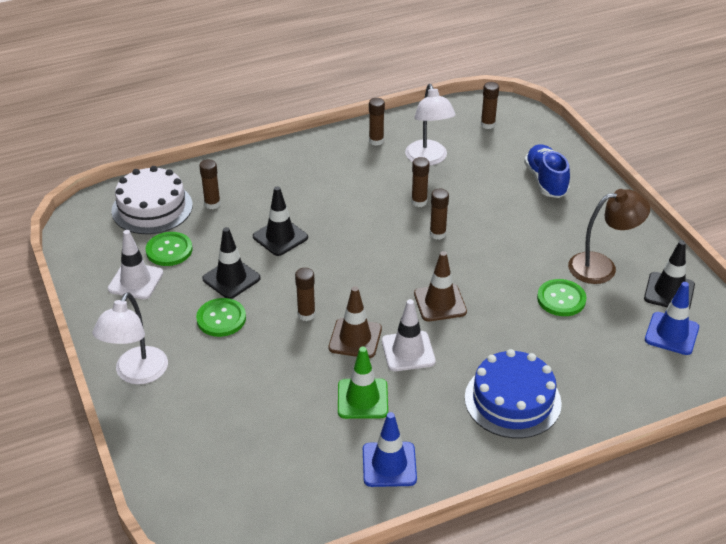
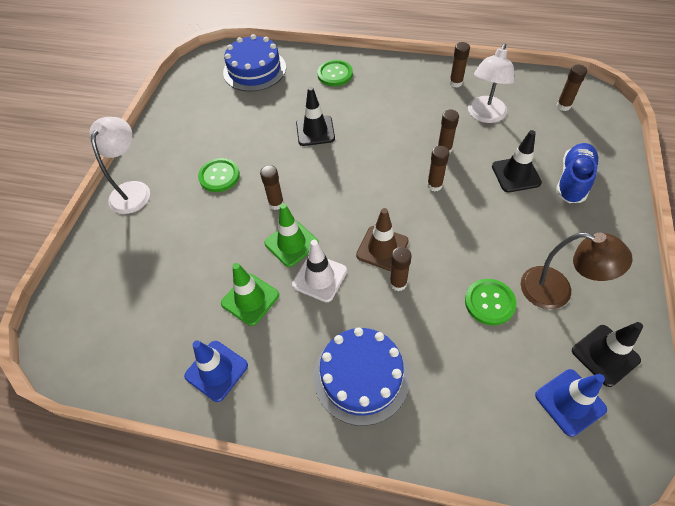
camera: 40 degrees right, 15 degrees up
white lamp [92,292,168,384] -> white lamp turned 135 degrees clockwise [89,117,150,214]
white traffic cone [108,230,163,299] -> none
white cake [111,166,193,234] -> blue cake [223,34,286,92]
green button [146,232,192,266] -> green button moved to [317,60,353,86]
brown glue stick [199,159,221,209] -> brown glue stick moved to [390,247,412,291]
black traffic cone [202,227,261,299] -> black traffic cone moved to [492,130,542,192]
brown traffic cone [329,287,382,358] -> green traffic cone [264,203,319,267]

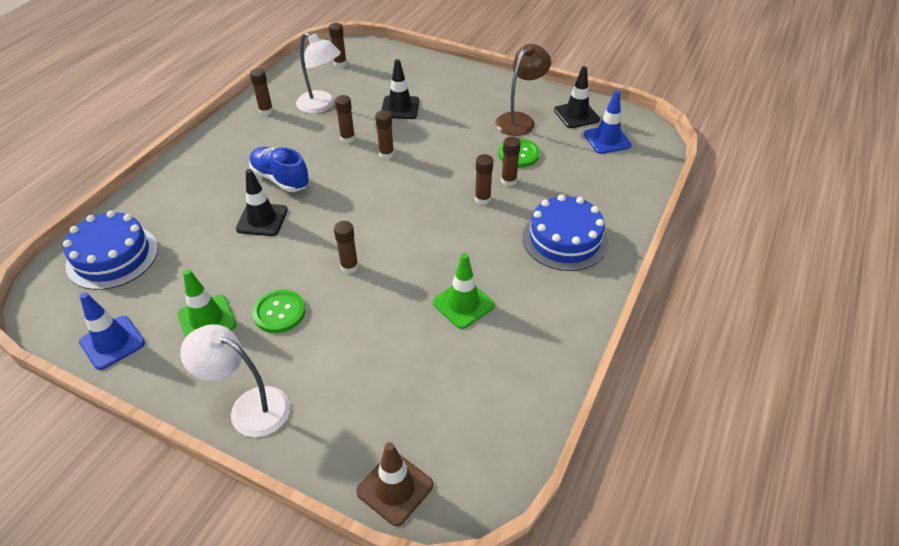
camera: 80 degrees left, 10 degrees down
blue traffic cone [184,340,248,402] -> blue traffic cone moved to [79,292,145,370]
green traffic cone [264,203,319,267] -> green traffic cone moved to [177,269,236,338]
white traffic cone [292,240,347,302] -> none
green button [317,60,353,86] -> none
brown traffic cone [356,208,409,271] -> brown traffic cone moved to [356,442,433,526]
blue shoe [556,143,599,203] -> blue shoe moved to [249,147,310,192]
none -> brown glue stick [501,136,521,186]

